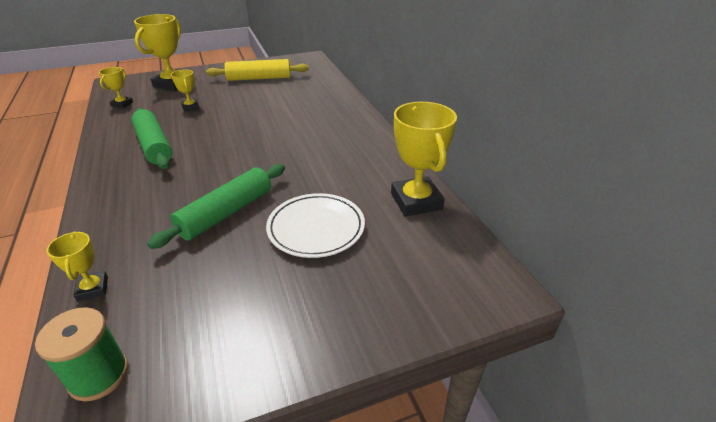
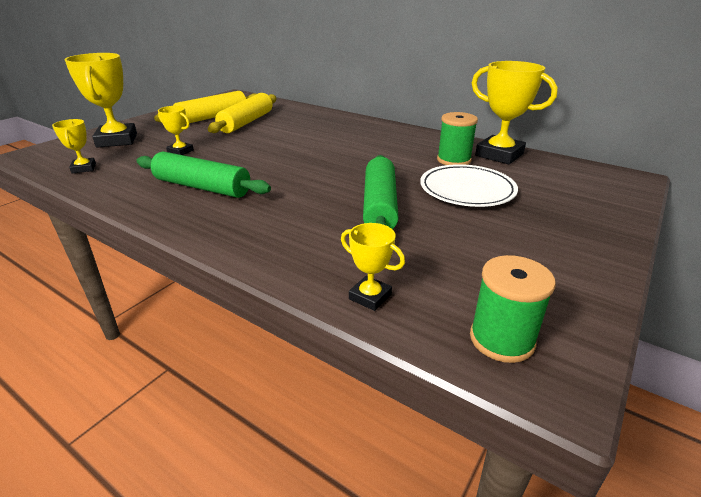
camera: 35 degrees left, 5 degrees down
none -> yellow rolling pin [208,93,276,133]
none -> green spool [437,112,478,165]

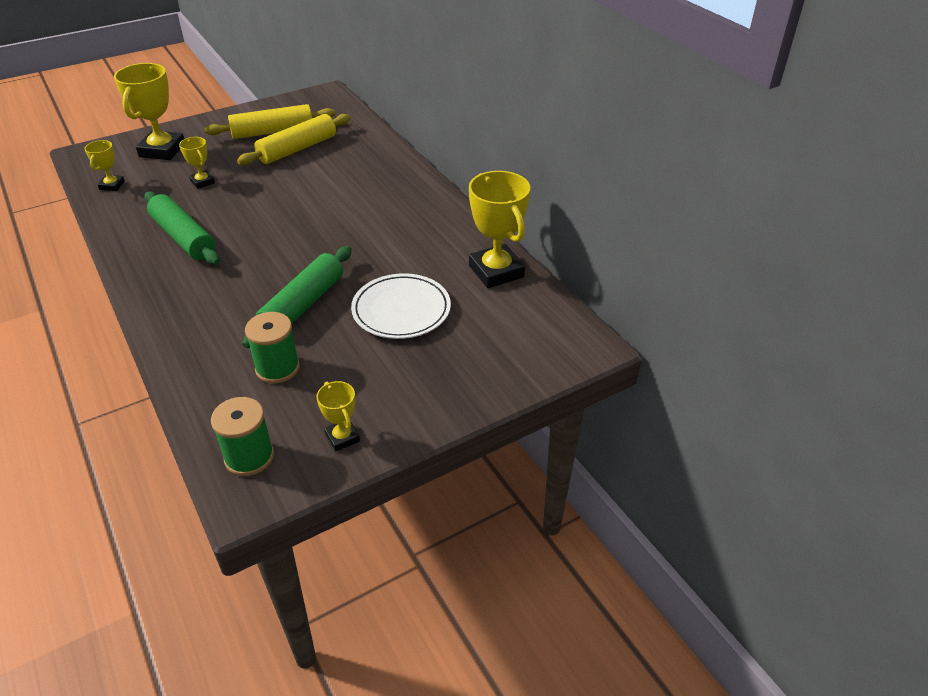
camera: 25 degrees right, 10 degrees up
yellow trophy [341,223,405,311] -> yellow trophy moved to [316,381,360,451]
green spool [437,112,478,165] -> green spool moved to [245,312,300,384]

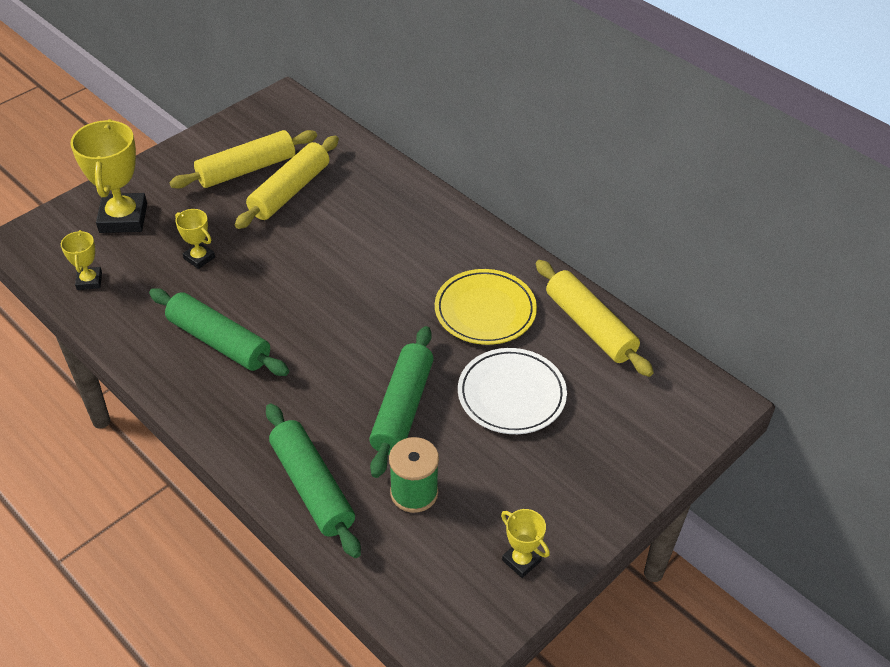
camera: 15 degrees left, 5 degrees up
green spool [211,397,274,476] -> none
yellow trophy [469,171,530,288] -> yellow rolling pin [536,260,654,377]
none -> green rolling pin [266,403,361,558]
none -> yellow plate [435,269,537,345]

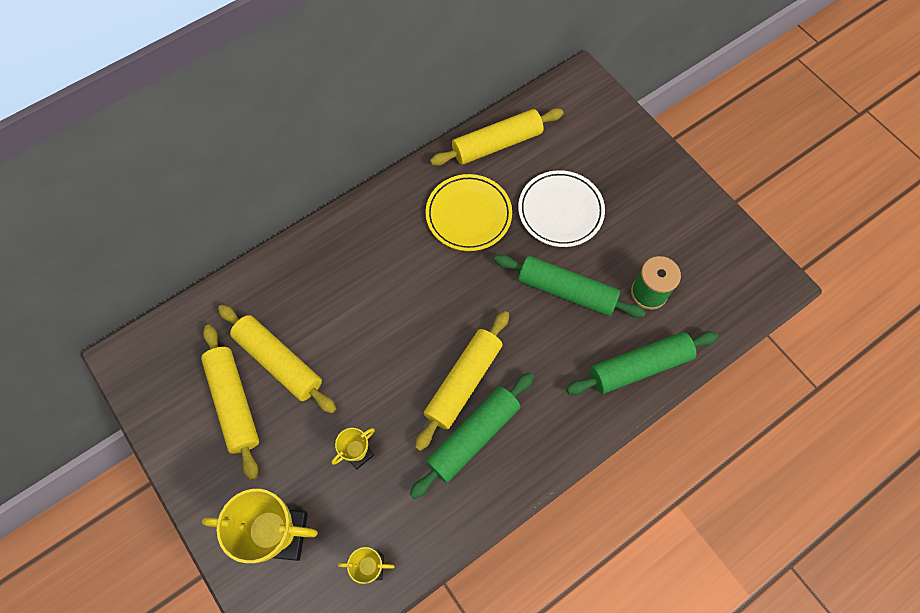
camera: 80 degrees left, 20 degrees up
yellow trophy [501,509,550,578] -> none
none -> yellow rolling pin [415,311,509,451]

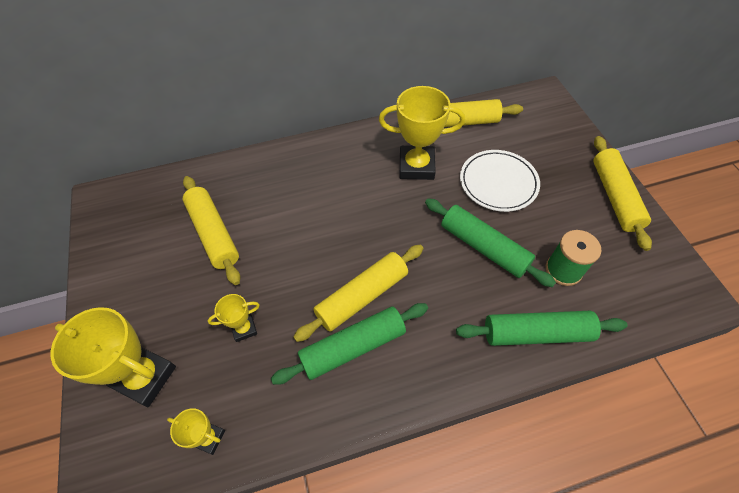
camera: 20 degrees right, 10 degrees down
yellow rolling pin [201,325,259,480] -> yellow rolling pin moved to [594,136,652,251]
yellow plate [425,174,512,251] -> yellow trophy [379,86,465,180]

